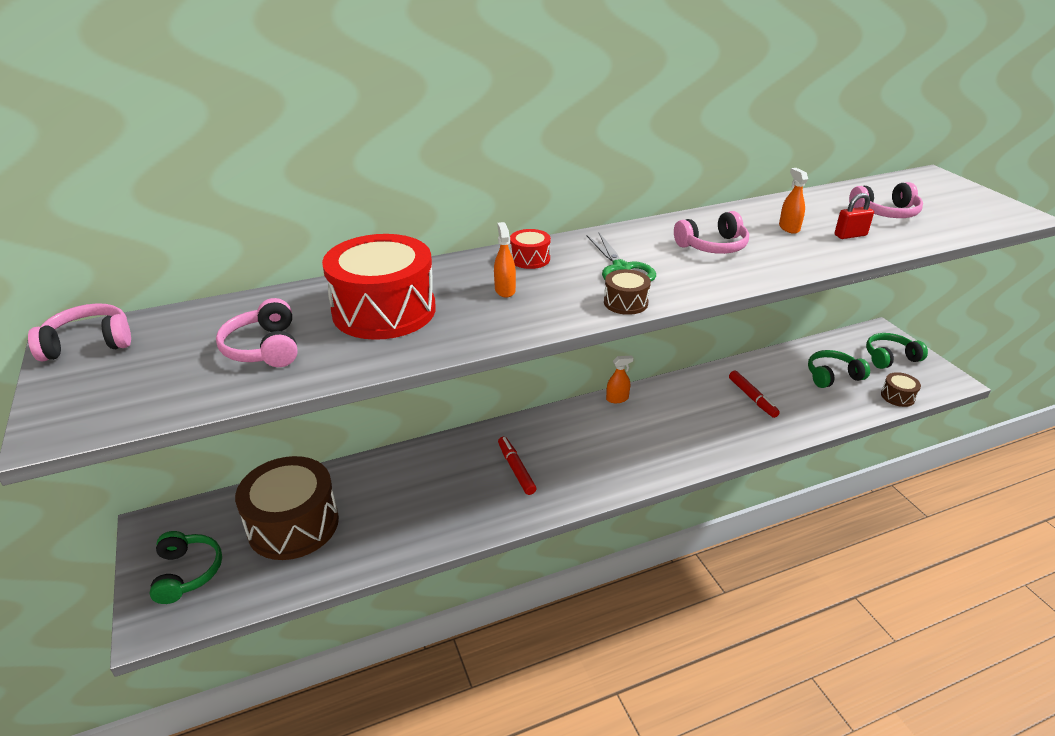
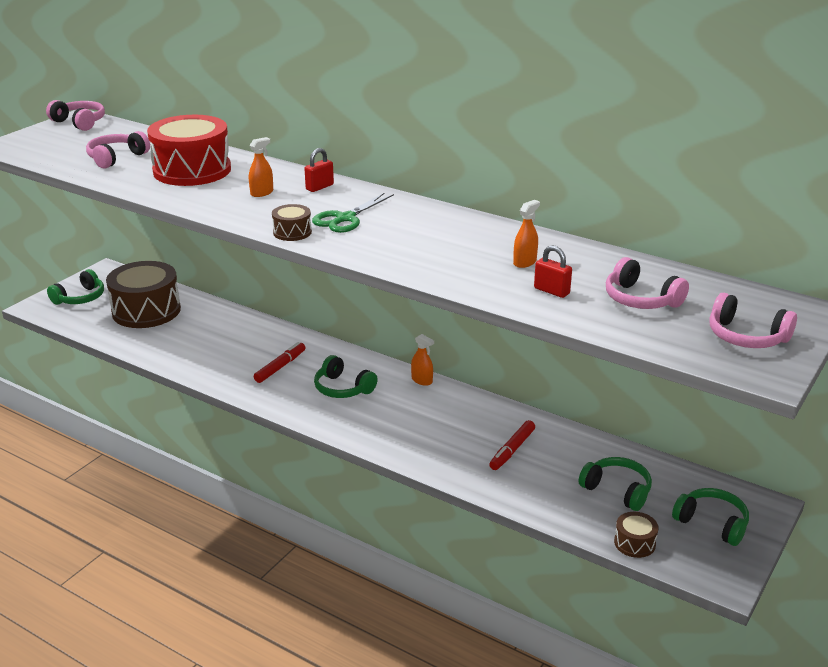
camera: 55 degrees right, 5 degrees down
red drum [510,229,551,269] -> red padlock [304,148,334,192]
pink headphones [674,211,749,254] -> pink headphones moved to [709,293,797,348]
none -> green headphones [314,355,378,398]

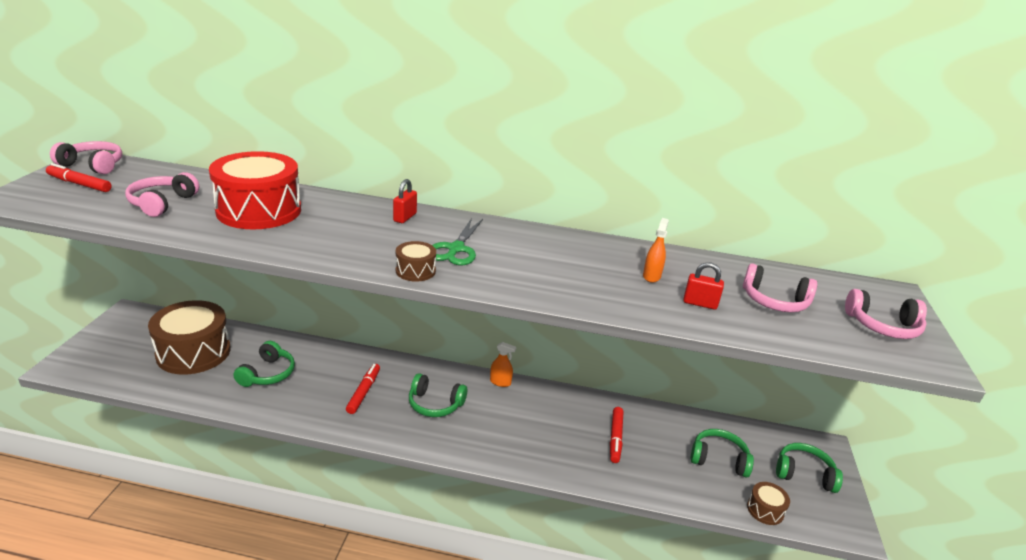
camera: 25 degrees left, 0 degrees up
green headphones [47,269,104,305] -> green headphones moved to [233,341,295,387]
orange spray bottle [249,137,273,197] -> none
none -> red marker [46,163,112,192]

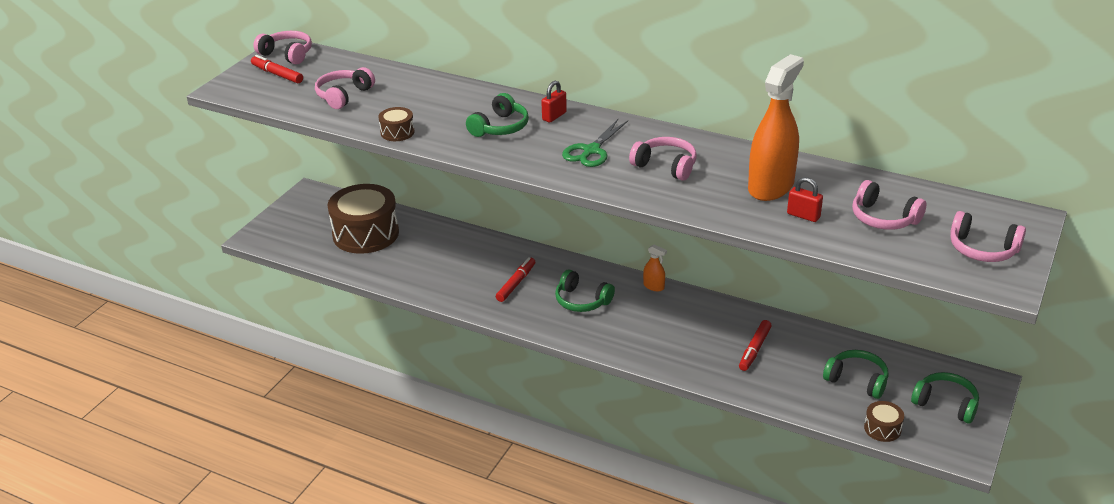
camera: 20 degrees right, 5 degrees up
red drum [209,151,301,229] -> none
green headphones [233,341,295,387] -> green headphones moved to [466,93,529,137]
brown drum [396,241,436,282] -> brown drum moved to [378,107,415,141]
orange spray bottle [643,218,669,283] -> orange spray bottle [748,54,804,201], size x2.32
none -> pink headphones [629,137,697,181]

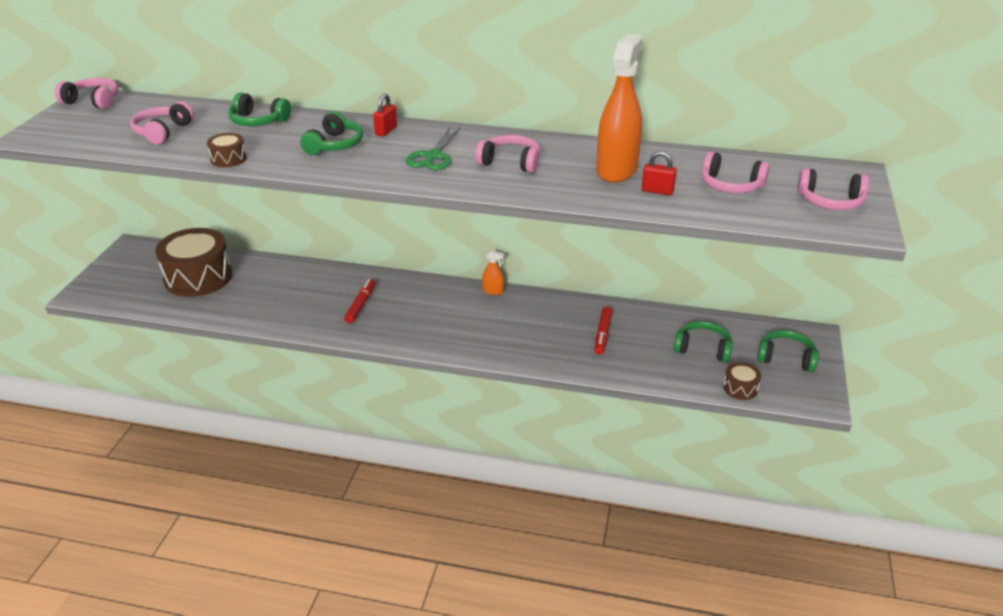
camera: 15 degrees left, 0 degrees up
red marker [251,55,303,83] -> none
green headphones [555,269,615,312] -> green headphones moved to [228,93,291,126]

